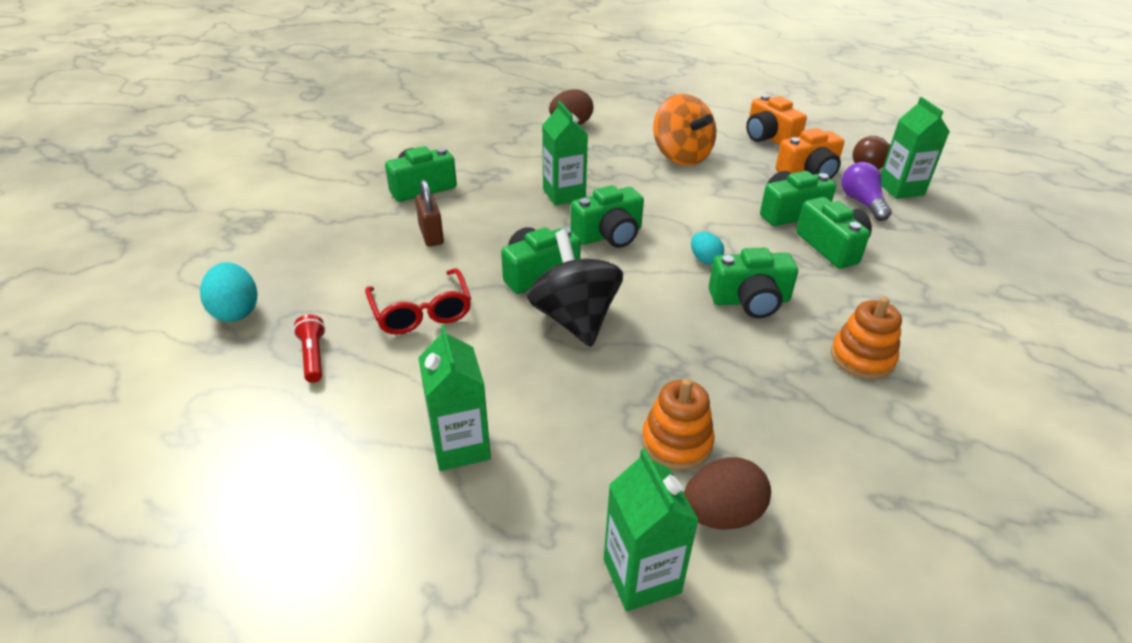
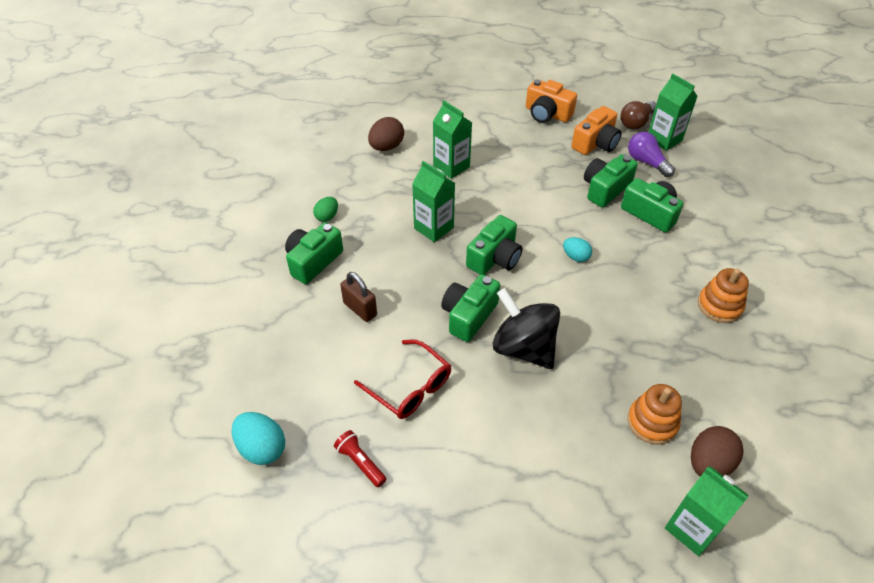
camera: 25 degrees left, 10 degrees up
green carton [418,325,491,471] -> green carton moved to [433,100,472,179]
orange spinning top [653,94,716,166] -> none
green camera [709,247,798,318] -> none
none -> green egg [313,197,338,222]

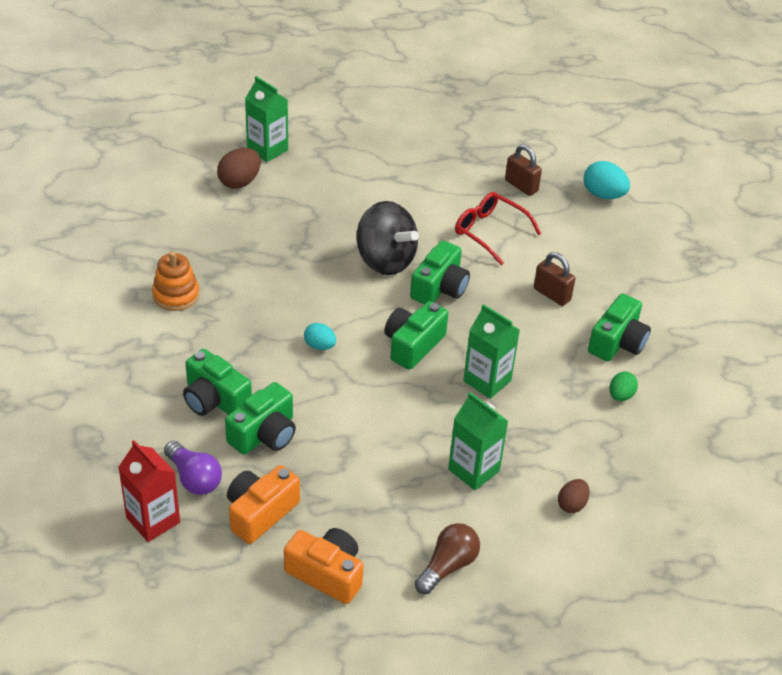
camera: 175 degrees right, 5 degrees down
red flashlight [334,430,386,487] -> brown padlock [505,144,542,196]
brown egg [368,117,404,151] -> brown egg [558,479,590,513], size x0.63
brown light bulb [620,101,656,130] -> brown light bulb moved to [415,523,480,594]
orange stacking toy [628,384,682,445] -> none
green carton [648,74,698,151] -> red carton [118,440,180,542]

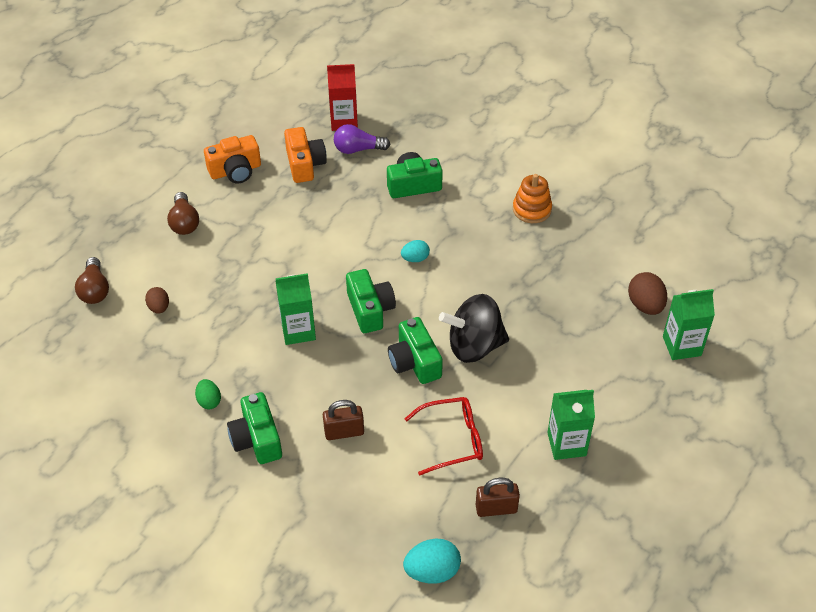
camera: 130 degrees right, 5 degrees up
green camera [225,382,296,455] -> none
green carton [448,392,508,490] -> green carton moved to [547,390,595,460]
none -> brown light bulb [75,257,109,304]

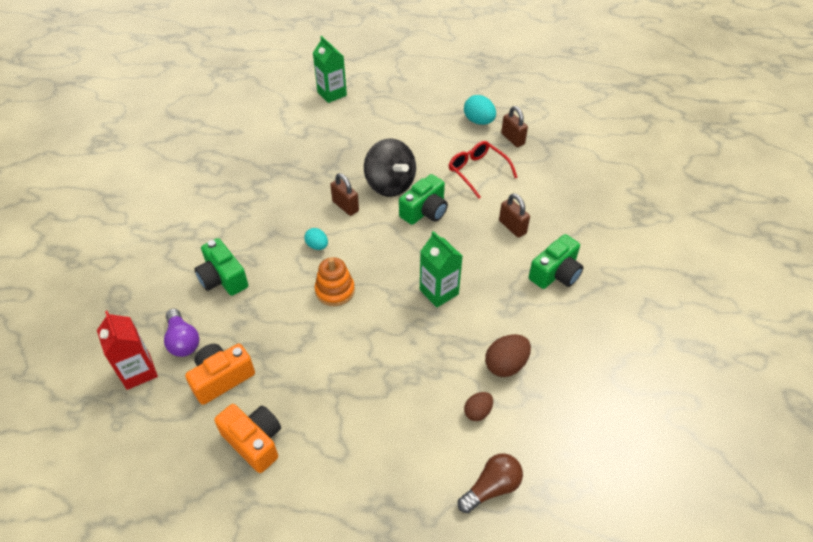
camera: 115 degrees left, 0 degrees up
brown light bulb [167,192,199,235] -> none
green egg [195,379,221,409] -> none
green camera [346,269,396,333] -> none
turquoise egg [403,539,461,584] -> turquoise egg moved to [464,95,496,125]
orange stacking toy [513,174,552,223] -> orange stacking toy moved to [315,257,355,306]
green carton [547,390,595,460] -> none
brown egg [628,272,667,315] -> brown egg moved to [485,334,531,377]
none -> brown padlock [330,173,359,216]

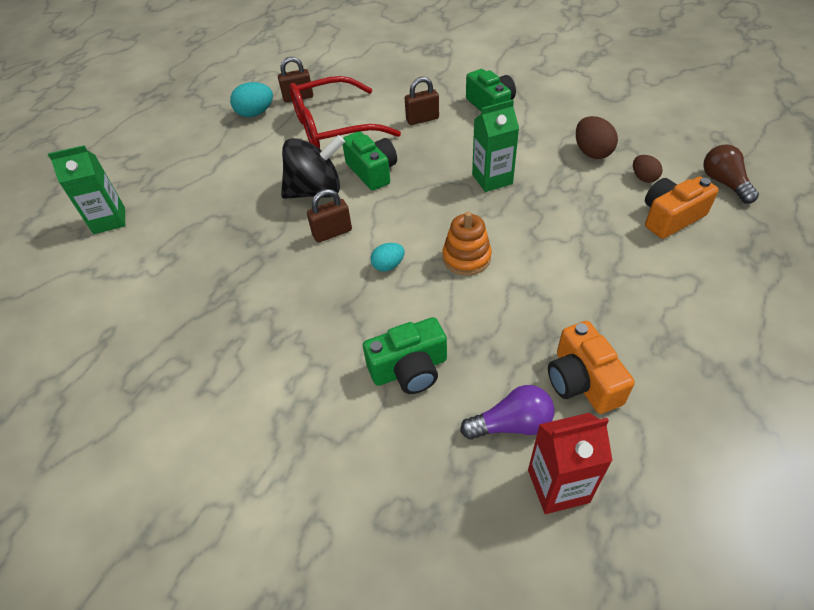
camera: 70 degrees left, 0 degrees up
orange camera [214,404,281,473] -> orange camera moved to [645,177,719,239]
red glasses [449,141,518,199] -> red glasses [289,76,401,149], size x1.61

